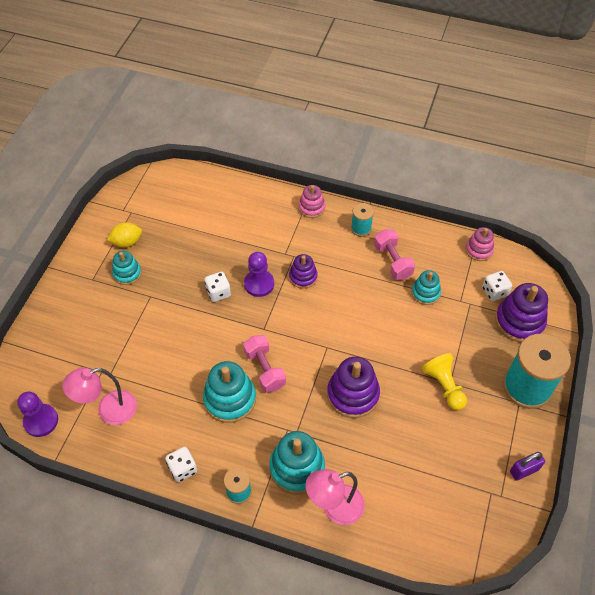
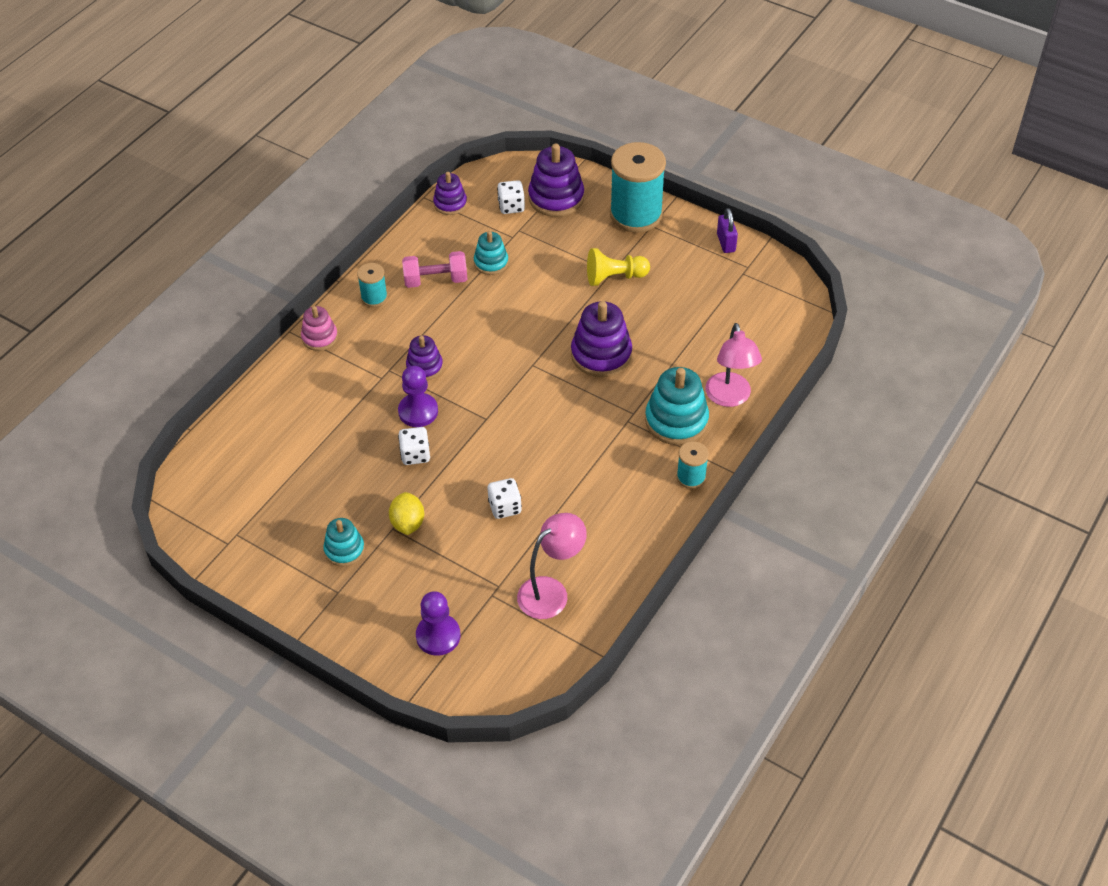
camera: 75 degrees left, 5 degrees down
purple pawn [17,391,58,437] -> purple pawn moved to [416,591,460,656]
pink lamp [62,368,137,425] -> pink lamp turned 120 degrees counterclockwise [517,513,587,619]
yellow lemon [107,222,142,247] -> yellow lemon moved to [389,492,424,535]
white dice [165,447,197,482] -> white dice moved to [488,478,522,519]
turquoise stacking toy [203,361,256,423] -> none
pink dumbbell [243,335,286,393] -> none
pink stacking toy [465,227,494,261] -> purple stacking toy [433,172,467,215]

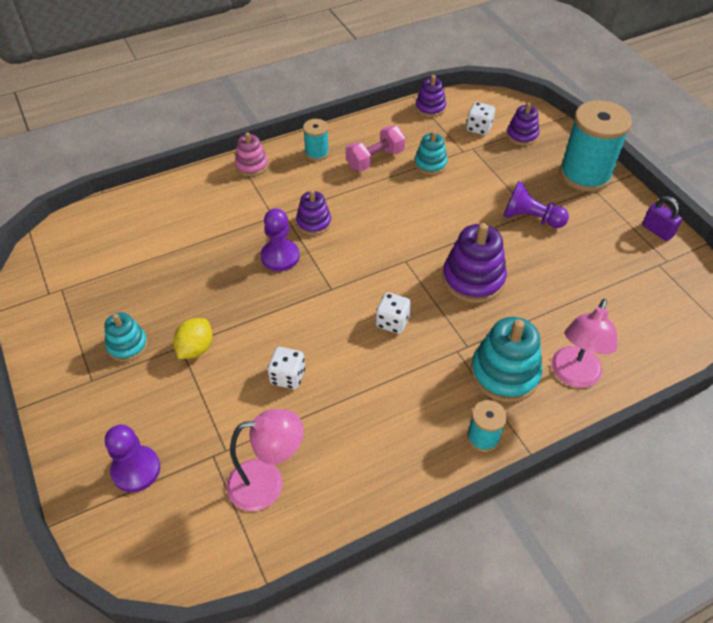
camera: 30 degrees right, 0 degrees up
white dice [398,427,430,465] -> white dice moved to [376,292,411,334]
pink dumbbell [402,251,467,288] -> pink dumbbell turned 60 degrees counterclockwise [346,126,405,171]
purple stacking toy [528,143,584,217] -> purple stacking toy [507,103,539,146], size x0.60
yellow pawn [587,248,650,286] -> purple pawn [503,181,569,228]
purple padlock [717,208,738,253] -> purple padlock turned 60 degrees counterclockwise [642,196,682,241]

